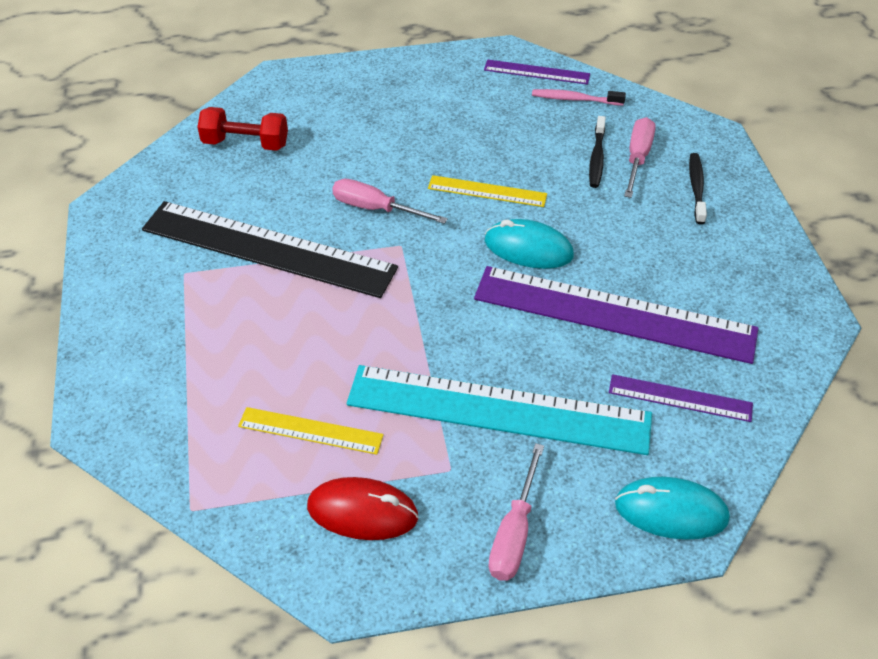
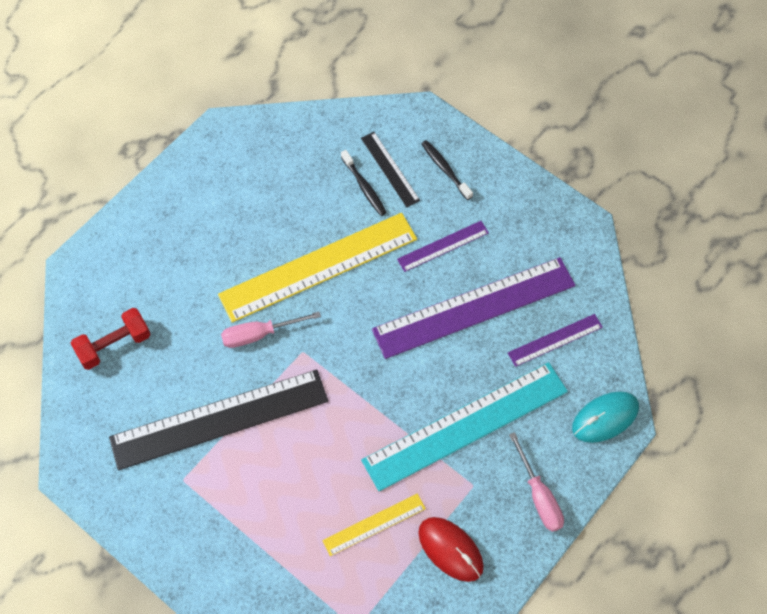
camera: 40 degrees left, 15 degrees up
red mouse [307,477,419,540] -> red mouse turned 75 degrees clockwise [418,517,484,582]
yellow ruler [428,175,547,207] -> yellow ruler [218,213,417,323], size x2.12
purple ruler [484,59,590,85] -> purple ruler moved to [397,221,489,272]
turquoise mouse [485,219,574,269] -> none
pink toothbrush [532,89,626,106] -> none
pink screwdriver [624,117,656,198] -> black ruler [361,132,420,207]

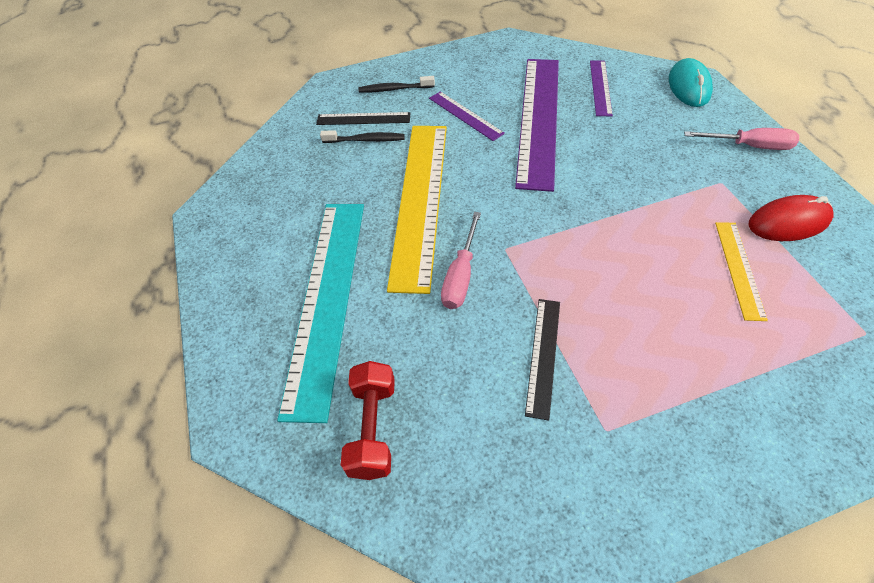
camera: 55 degrees left, 10 degrees down
black ruler [109,370,328,470] -> black ruler [525,299,560,421], size x0.47
turquoise ruler [361,362,568,491] -> turquoise ruler moved to [277,204,364,423]
purple ruler [397,221,489,272] -> purple ruler turned 45 degrees counterclockwise [429,91,505,141]

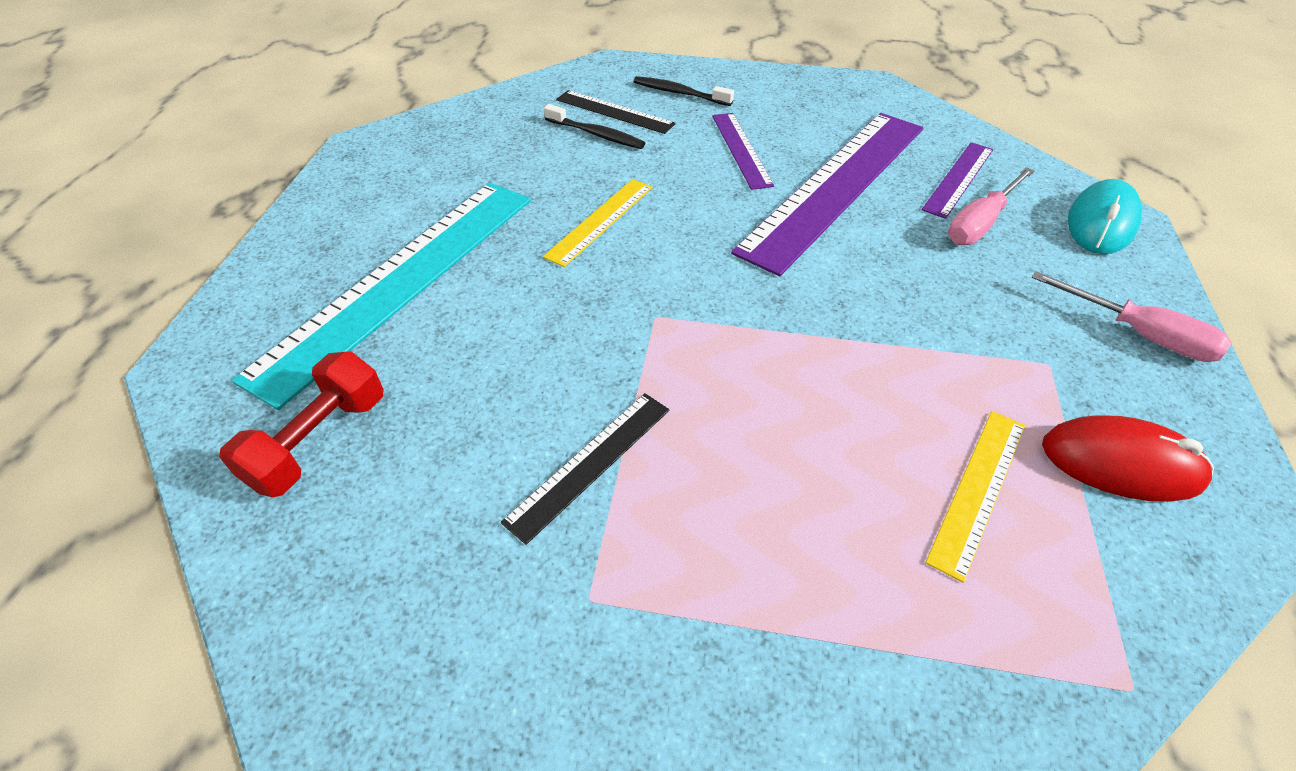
camera: 25 degrees right, 5 degrees down
yellow ruler [387,126,447,294] -> yellow ruler [543,179,653,267], size x0.47
pink screwdriver [441,212,481,309] -> pink screwdriver moved to [948,167,1034,245]

